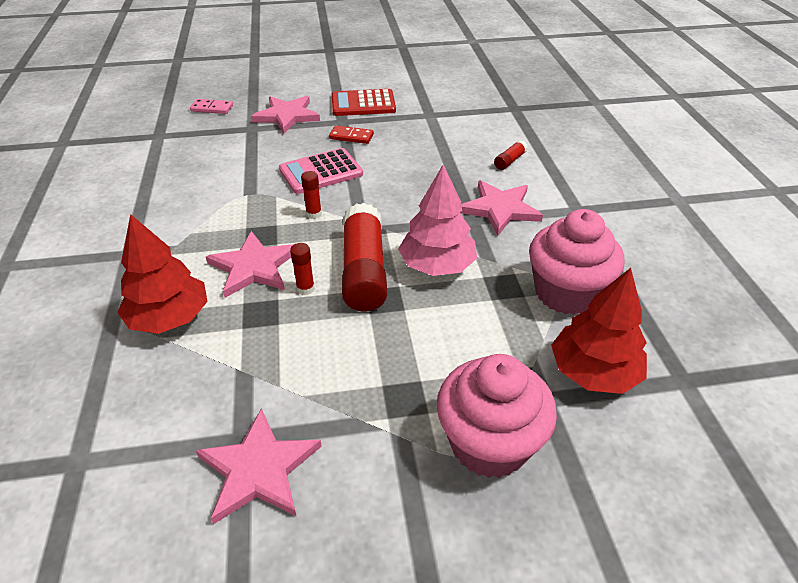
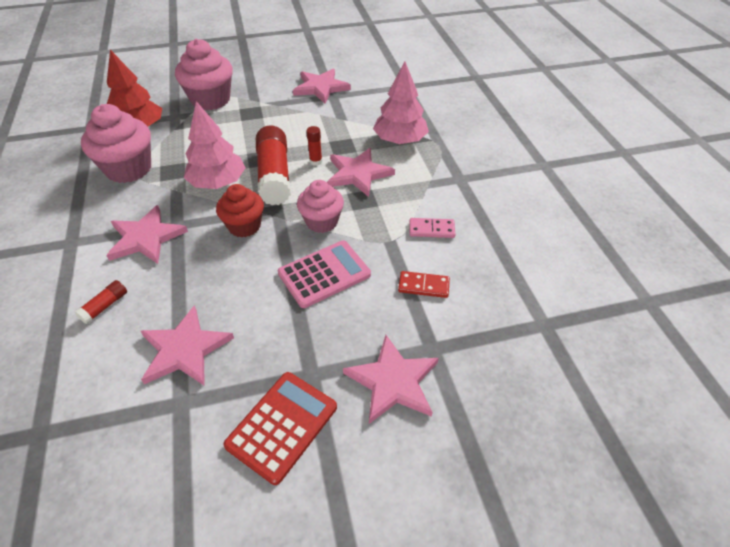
camera: 175 degrees right, 5 degrees up
red tree [117,214,208,334] -> pink tree [373,62,429,144]
pink domino [190,99,233,114] -> pink domino moved to [410,218,456,238]
red glue stick [301,171,322,219] -> pink cupcake [297,180,344,233]
red domino [329,125,374,144] -> red domino moved to [398,271,450,298]
red calculator [332,89,396,116] -> red calculator turned 45 degrees counterclockwise [224,372,337,485]
none -> pink star [141,305,234,385]
none -> red cupcake [216,184,264,237]

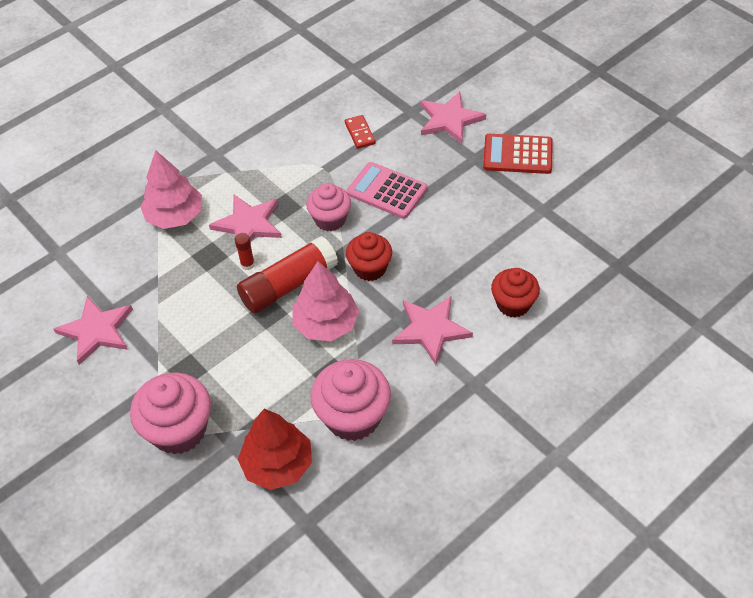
camera: 115 degrees left, 5 degrees up
red glue stick [75,280,127,324] -> red cupcake [491,268,540,318]
pink star [141,305,234,385] -> none
pink domino [410,218,456,238] -> none

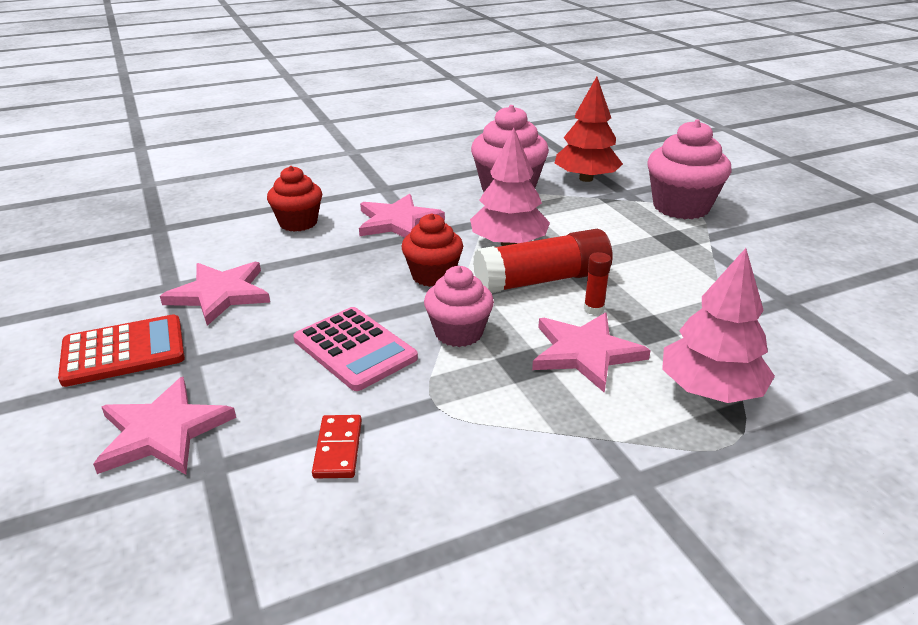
camera: 165 degrees left, 20 degrees down
pink star [54,296,133,365] -> pink star moved to [160,262,270,326]
red calculator [483,134,553,174] -> red calculator turned 45 degrees counterclockwise [58,314,185,387]

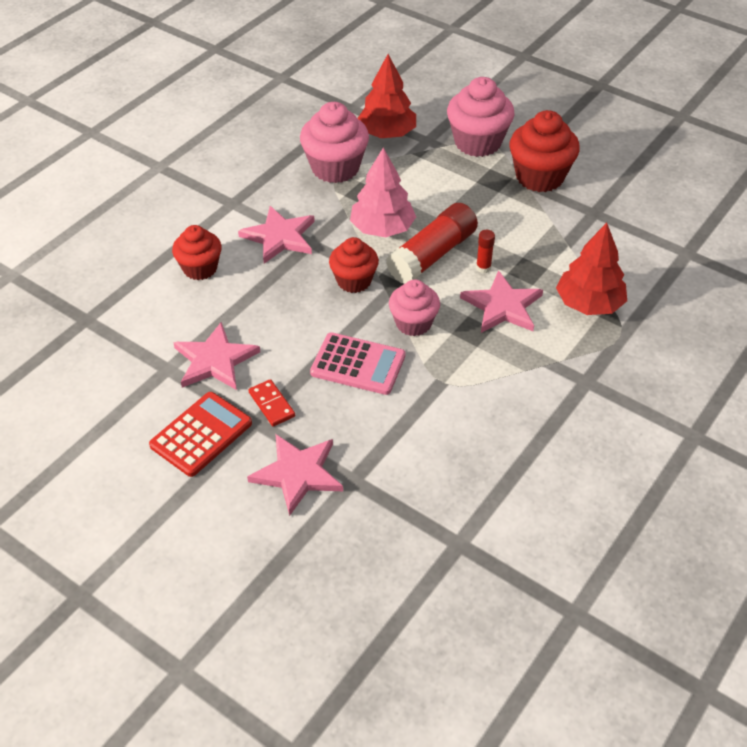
camera: 30 degrees left, 15 degrees up
red domino [312,415,362,479] -> red domino moved to [249,379,295,427]
pink tree [662,248,775,403] -> red tree [556,223,627,315]
none -> red cupcake [509,110,580,192]

